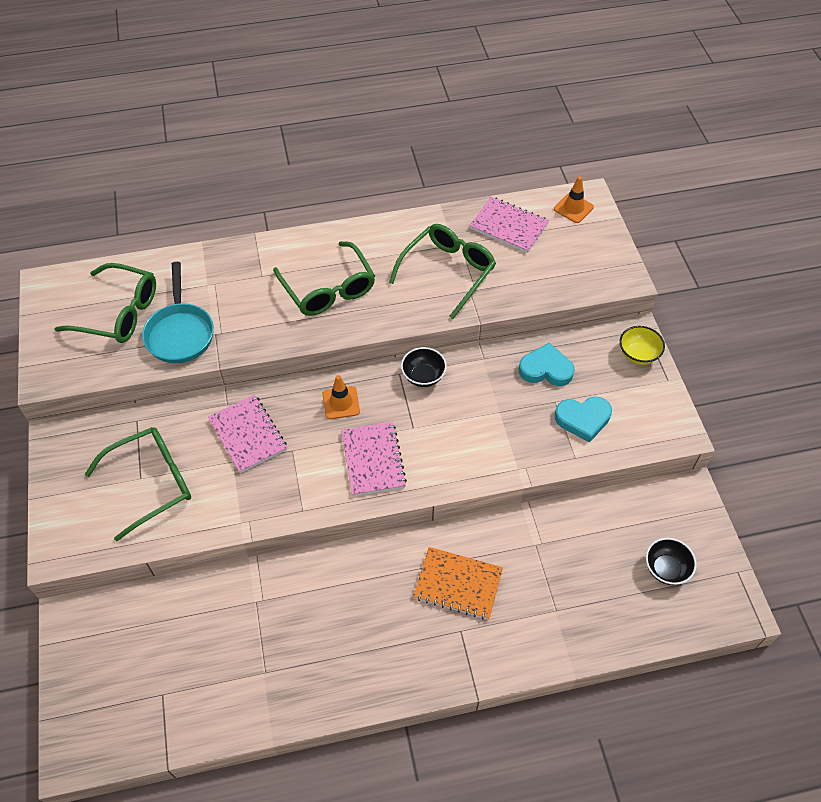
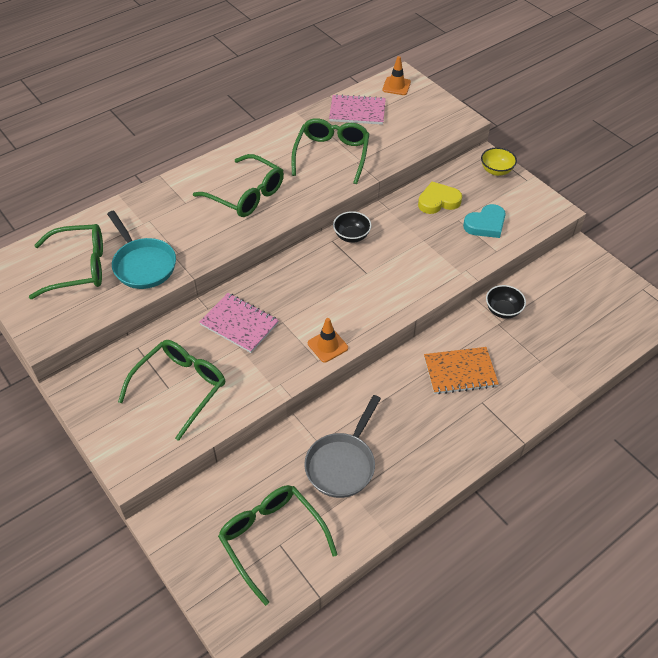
camera: 25 degrees left, 5 degrees down
orange traffic cone [323,375,360,419] -> orange traffic cone moved to [308,318,348,362]
pink notebook [341,422,407,496] -> none
turquoise heart [518,343,575,386] -> yellow heart [418,182,462,214]
black bowl [646,538,697,585] -> black bowl moved to [486,285,526,319]
none -> green glasses [218,485,338,606]
none -> grey pan [304,395,381,498]

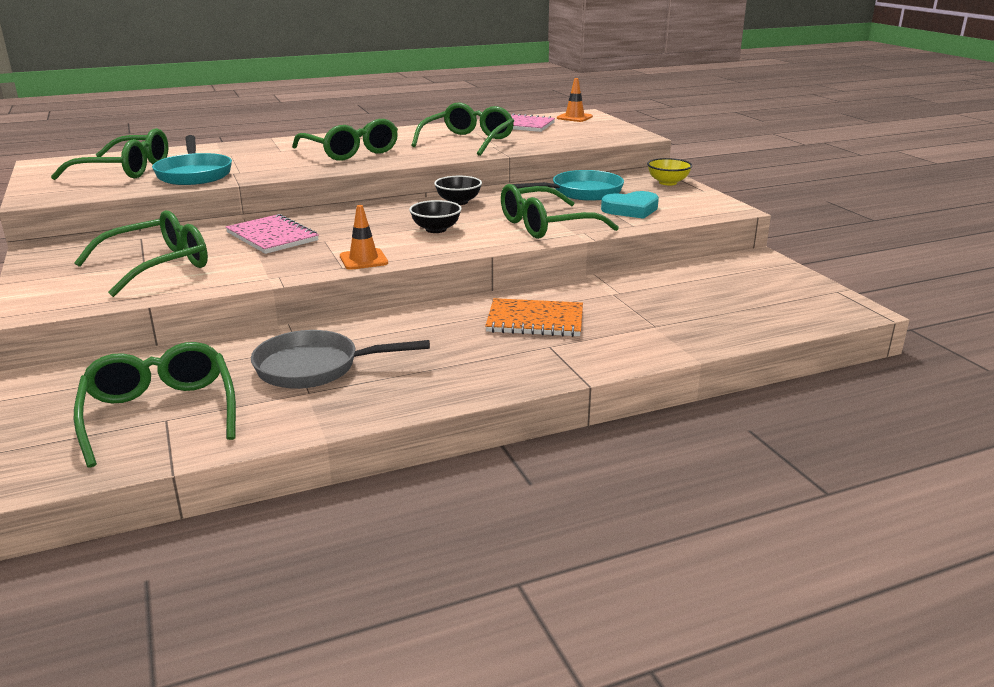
camera: 15 degrees right, 25 degrees down
grey pan [304,395,381,498] -> grey pan turned 45 degrees clockwise [251,330,430,389]
yellow heart [418,182,462,214] -> turquoise pan [512,170,624,201]
black bowl [486,285,526,319] -> black bowl moved to [409,200,462,233]
none -> green glasses [501,184,619,239]

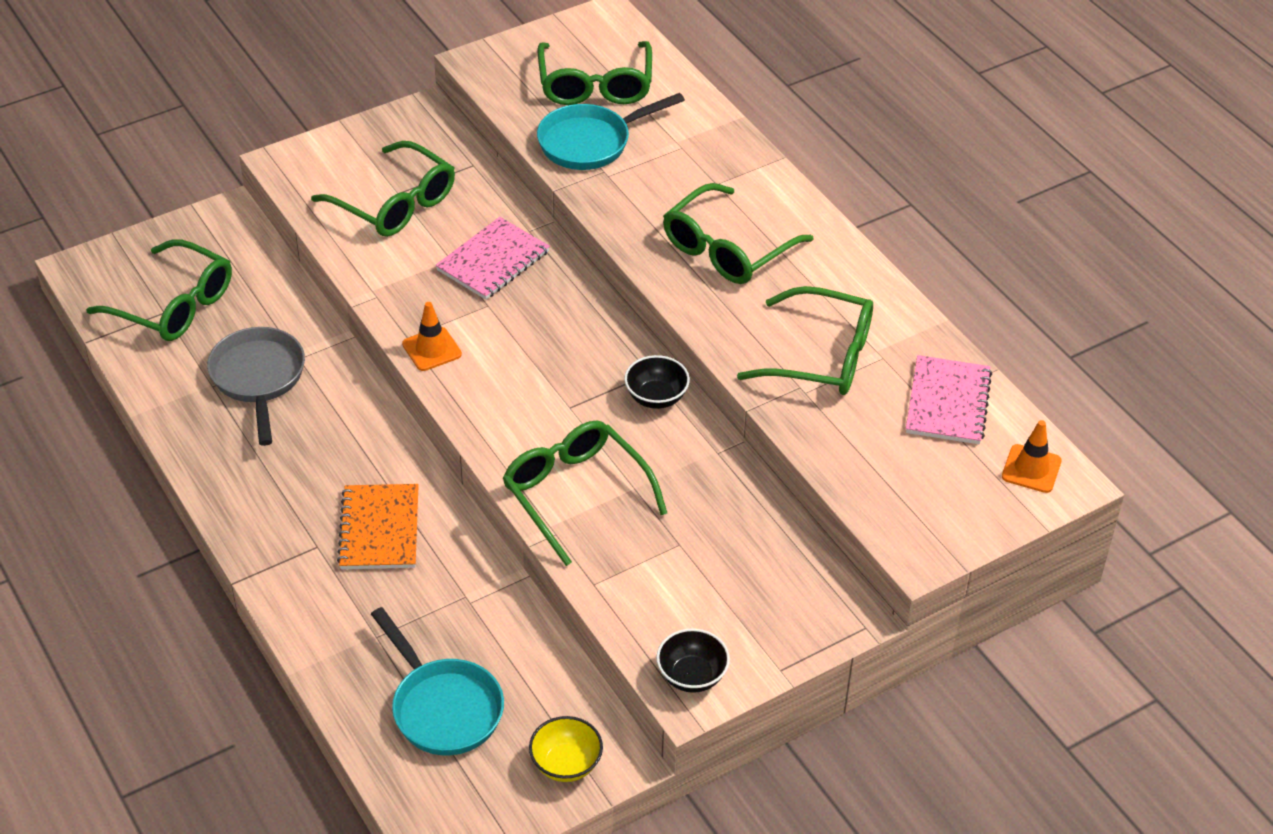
camera: 80 degrees right, 20 degrees up
green glasses [74,342,236,468] -> green glasses turned 60 degrees clockwise [86,239,232,341]
black bowl [409,200,462,233] -> black bowl moved to [656,628,730,693]
turquoise pan [512,170,624,201] -> turquoise pan moved to [371,607,504,755]
turquoise heart [601,191,659,219] -> none
yellow bowl [647,158,692,185] -> yellow bowl moved to [529,716,603,782]

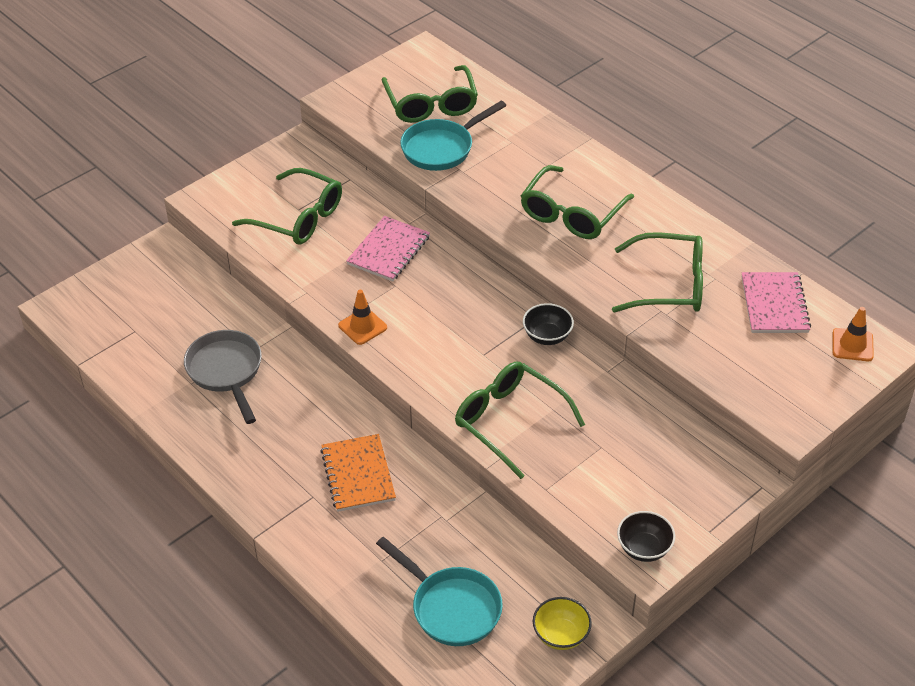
camera: 10 degrees left, 0 degrees up
green glasses [86,239,232,341] -> none

